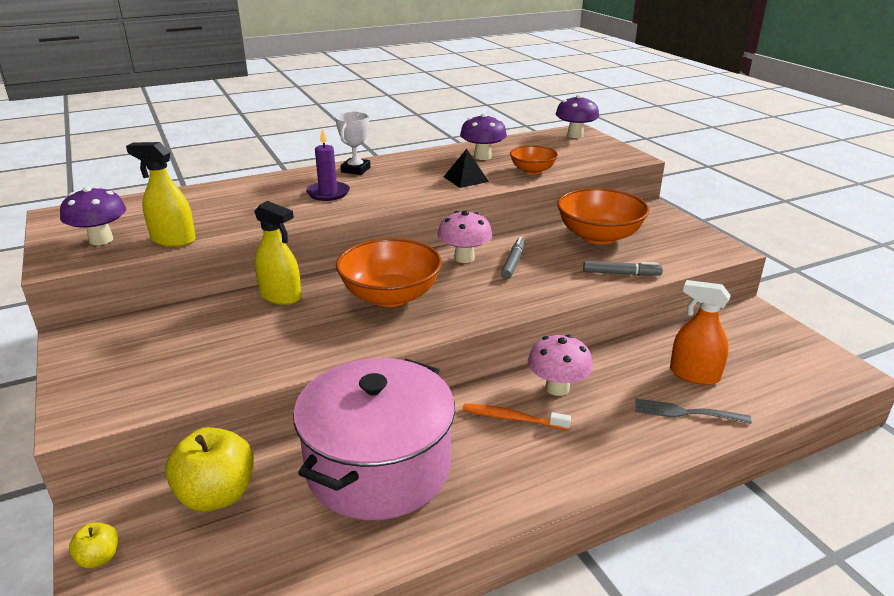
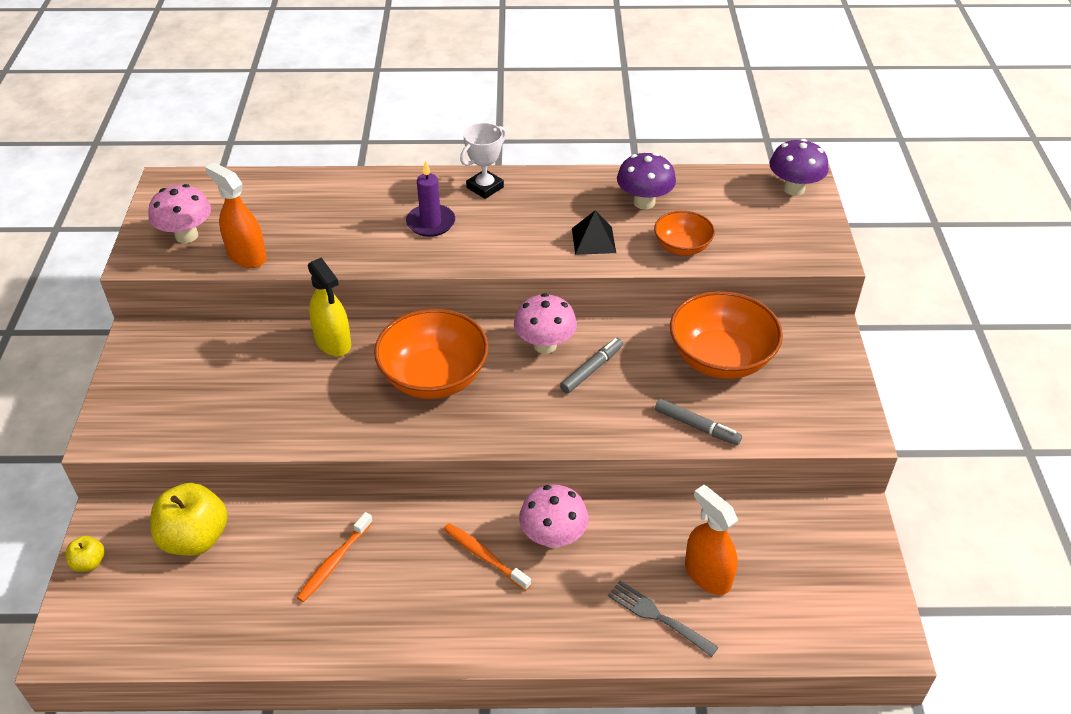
camera: 25 degrees right, 15 degrees up
purple mushroom [60,186,126,245] -> pink mushroom [148,184,211,243]
yellow spray bottle [126,142,196,247] -> orange spray bottle [205,162,267,268]
pink pot [293,358,455,520] -> orange toothbrush [296,512,373,602]

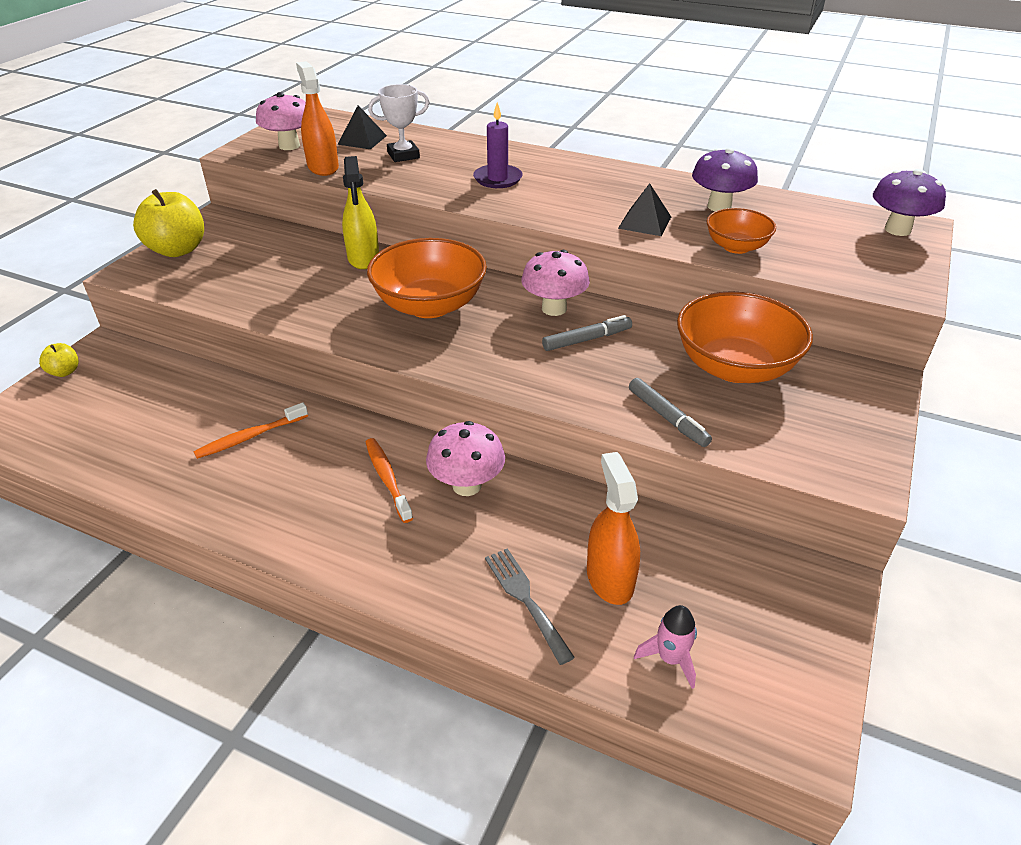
camera: 25 degrees right, 5 degrees down
yellow apple [150,483,228,556] -> yellow apple moved to [133,189,204,257]
white trophy [460,123,506,199] -> white trophy moved to [368,84,430,162]
none -> black pyramid [337,105,387,149]
none -> pink rocket [634,605,697,689]

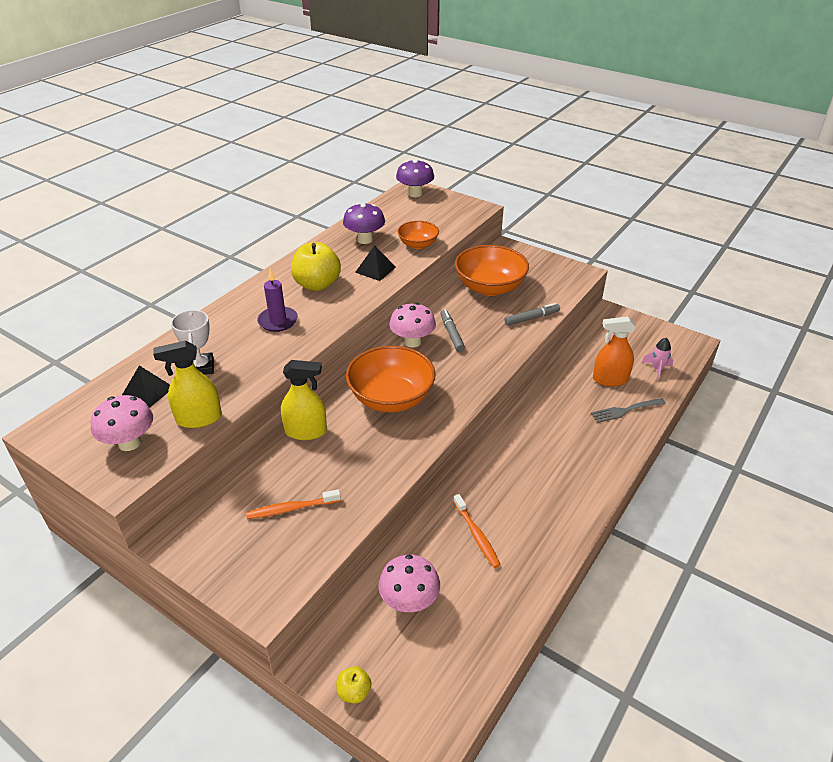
camera: 80 degrees left, 0 degrees up
yellow apple [133,189,204,257] -> yellow apple moved to [291,242,341,291]
orange spray bottle [296,61,339,176] -> yellow spray bottle [153,340,222,428]
orange toothbrush [366,438,413,523] -> orange toothbrush moved to [246,489,341,519]
pink mushroom [426,421,505,496] -> pink mushroom moved to [378,555,440,612]

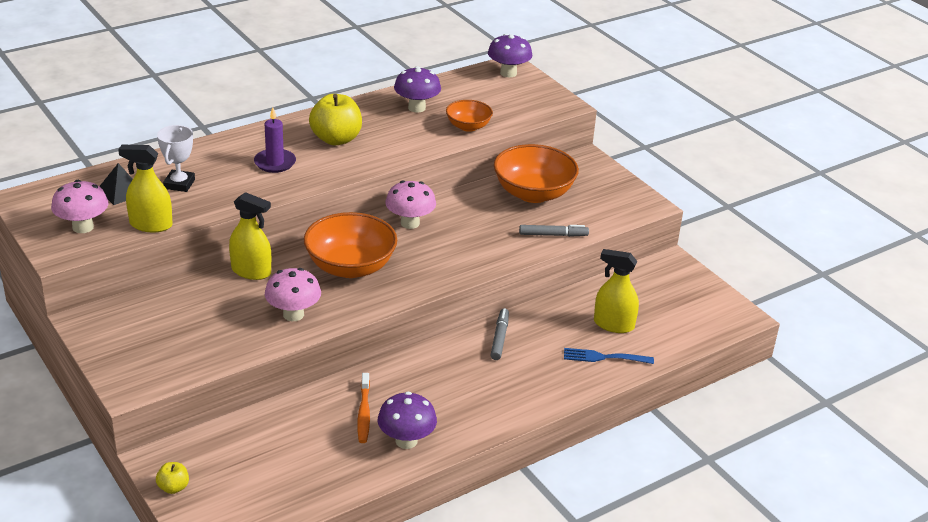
camera: 20 degrees right, 5 degrees down
orange toothbrush [246,489,341,519] -> none
black pyramid [355,245,396,281] -> none
pink mushroom [378,555,440,612] -> pink mushroom moved to [265,268,321,321]
grey marker [440,309,465,352] -> grey marker moved to [490,308,509,360]
grey fork [591,398,666,423] -> blue fork [564,348,654,364]
orange spray bottle [593,317,636,386] -> yellow spray bottle [594,249,639,333]
pink rocket [641,338,673,381] -> none
none -> purple mushroom [378,392,437,449]

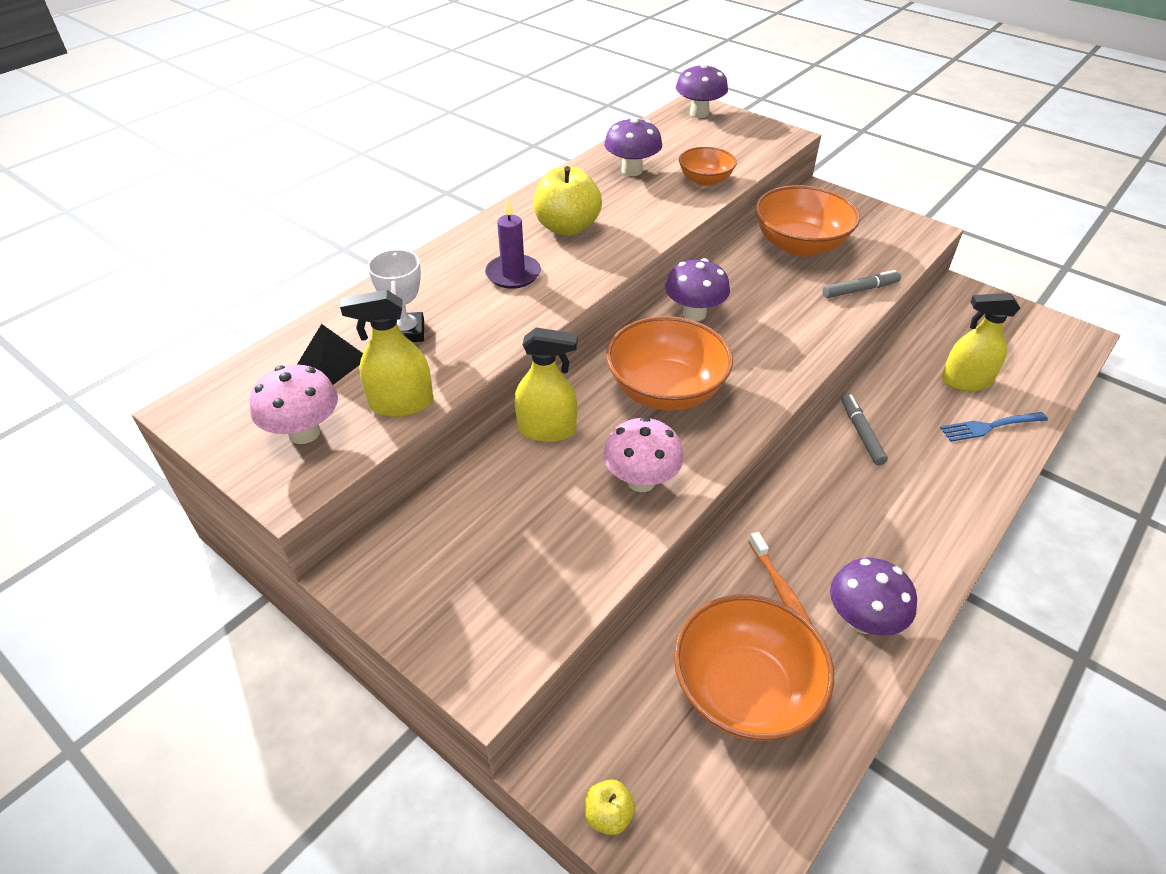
camera: 15 degrees left, 10 degrees up
pink mushroom [385,180,436,229] -> purple mushroom [665,258,730,321]
none -> orange bowl [674,595,834,741]

